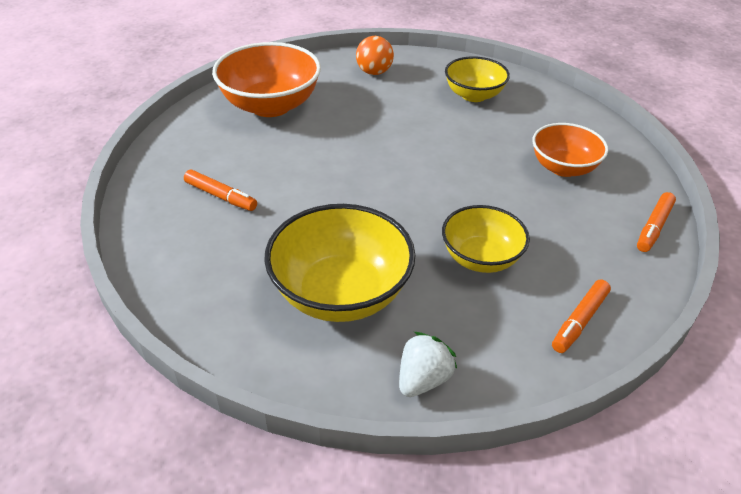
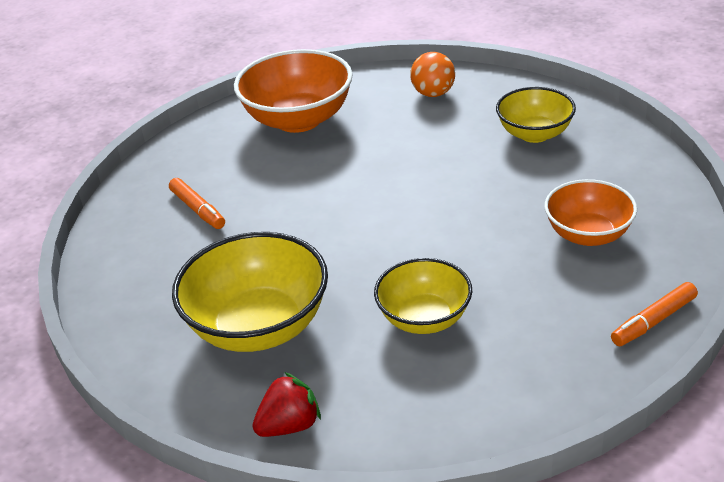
camera: 25 degrees right, 5 degrees down
white strawberry [399,332,457,397] -> red strawberry [252,372,321,437]
orange marker [552,280,611,353] -> none

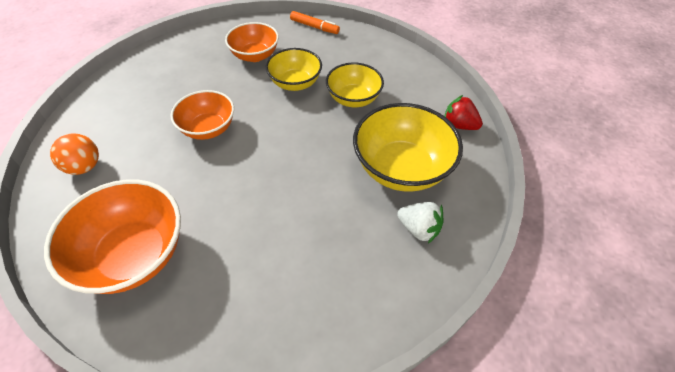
camera: 120 degrees left, 15 degrees up
orange marker [169,178,225,229] -> none
yellow bowl [496,87,576,143] -> yellow bowl moved to [266,48,322,91]
none -> orange bowl [171,90,234,140]
none -> white strawberry [397,202,443,243]

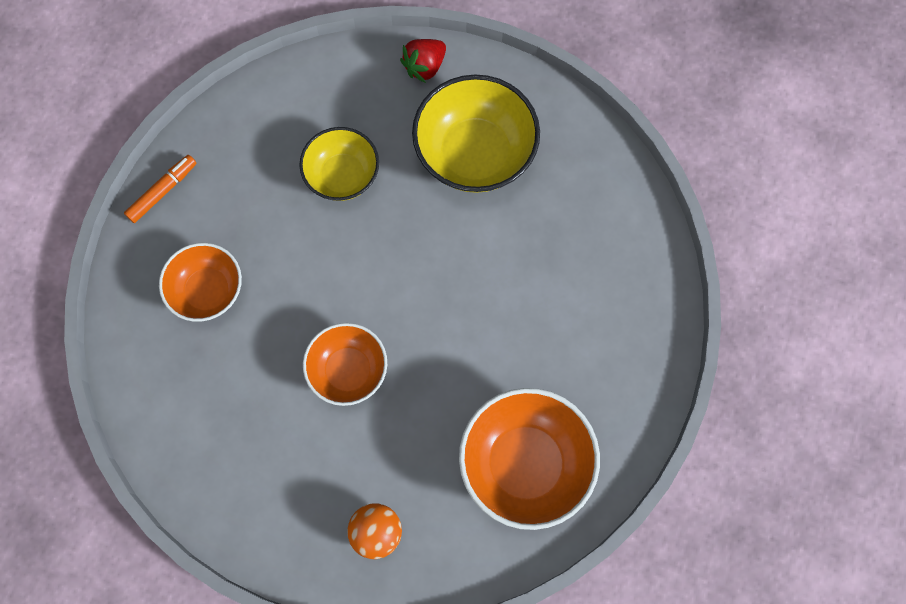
camera: 75 degrees left, 20 degrees up
yellow bowl [266,48,322,91] -> none
white strawberry [397,202,443,243] -> none

